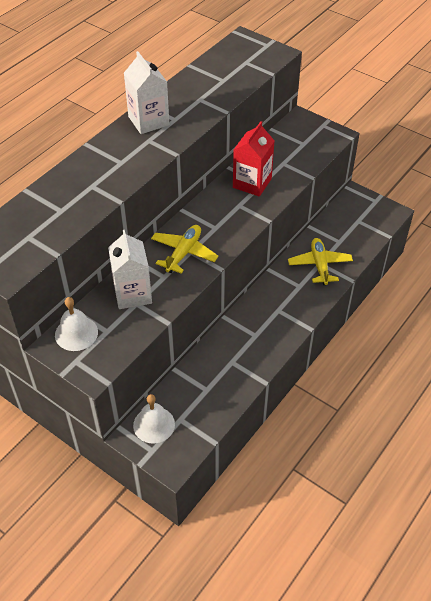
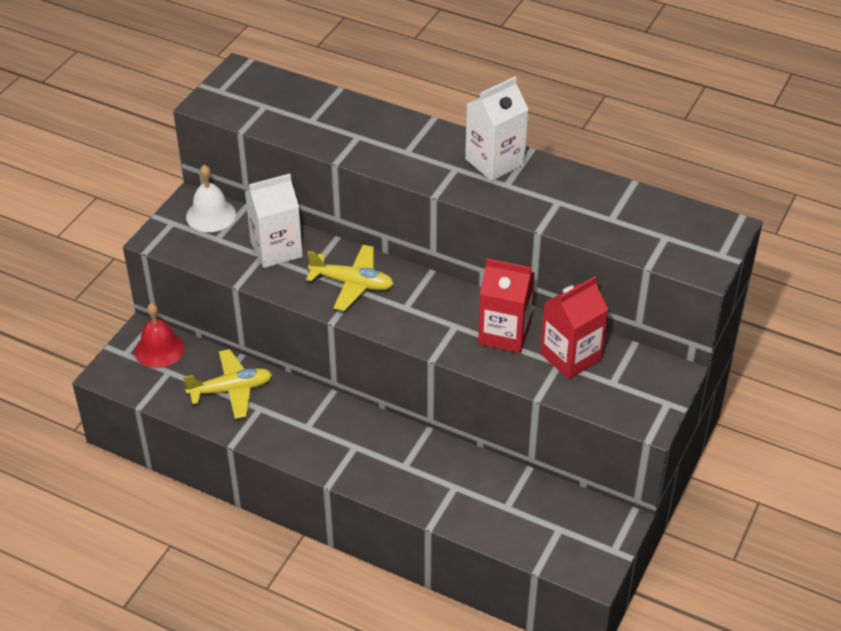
camera: 80 degrees right, 5 degrees down
white bell [133,394,175,443] -> red bell [135,303,185,368]
yellow plane [288,238,353,285] -> yellow plane moved to [183,349,272,419]
none -> red carton [540,276,609,379]

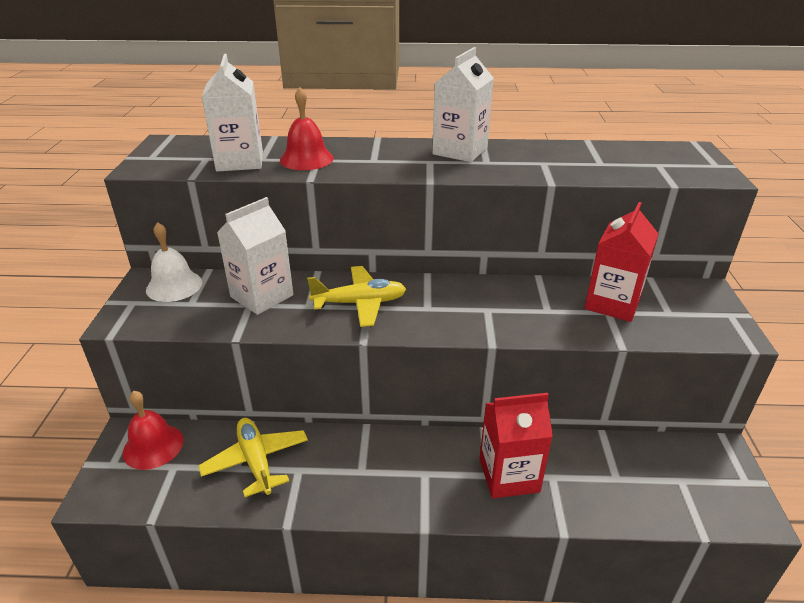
camera: 25 degrees left, 10 degrees down
yellow plane [183,349,272,419] -> yellow plane turned 75 degrees counterclockwise [198,418,308,497]
red carton [478,258,535,353] -> red carton moved to [479,393,553,498]
none -> white carton [202,54,263,172]
none -> red bell [280,87,334,170]

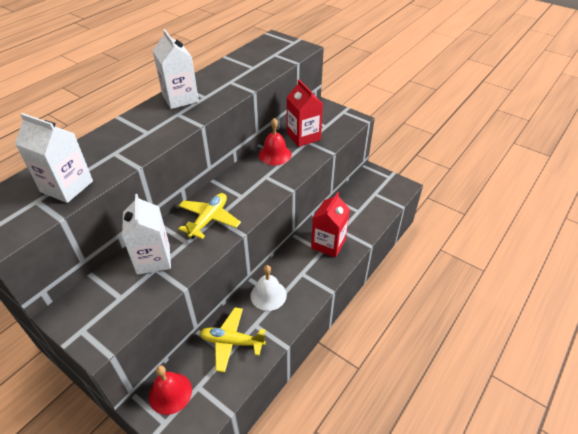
camera: 55 degrees left, 10 degrees up
white bell [146,222,202,302] -> white bell moved to [251,265,287,311]
red bell [280,87,334,170] -> red bell moved to [259,118,291,165]

